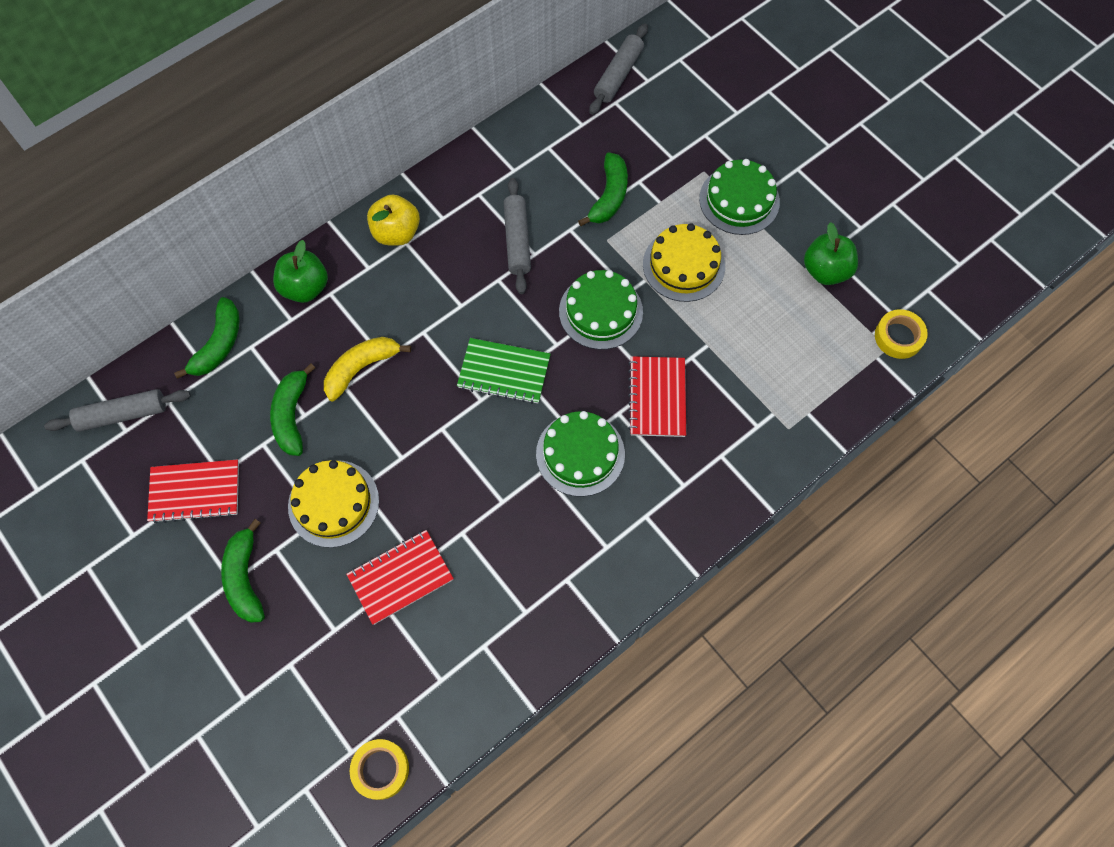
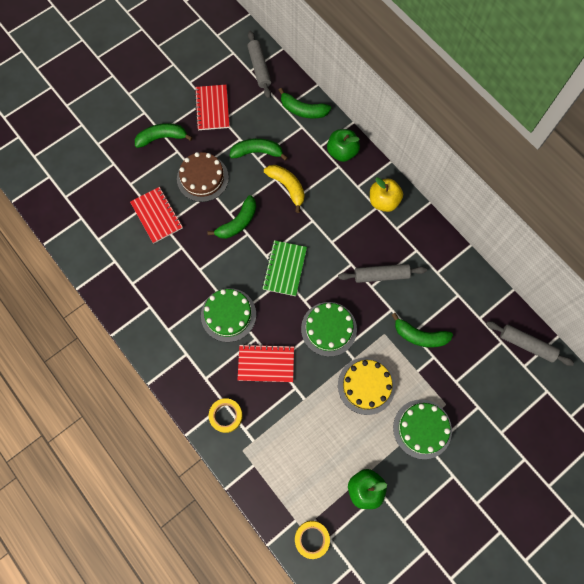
camera: 90 degrees right, 5 degrees up
yellow cake [288,460,379,548] -> brown cake [177,152,229,202]
yellow tape [350,739,409,800] -> yellow tape moved to [209,398,243,433]
none -> green banana [207,195,256,239]

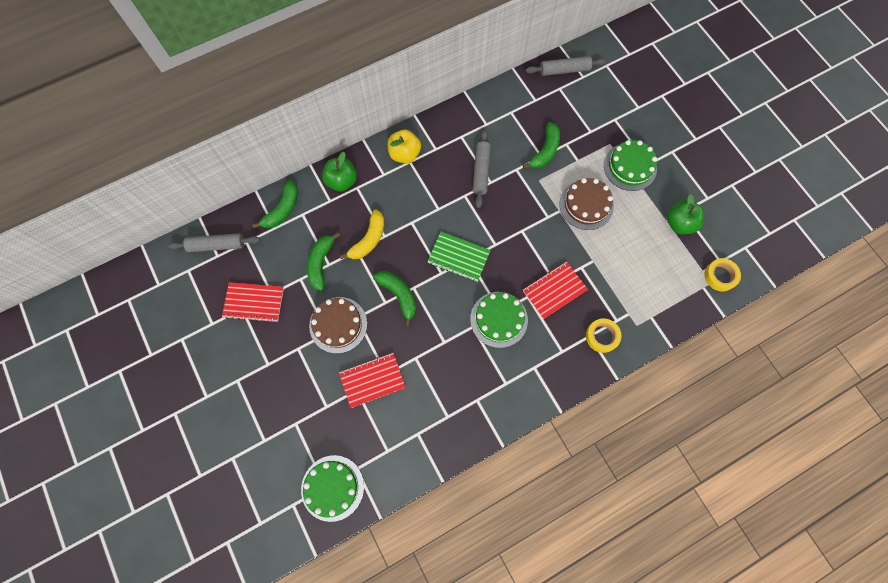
camera: 80 degrees left, 0 degrees up
green banana [135,123,193,148] -> none
red notebook [238,344,294,382] -> red notebook turned 45 degrees clockwise [523,262,588,319]
yellow banana [264,165,305,213] -> yellow banana turned 150 degrees clockwise [340,210,384,259]
green cake [301,302,357,357] -> green cake moved to [301,455,364,522]
yellow cake [338,357,395,415] -> brown cake [559,178,614,230]
grey rolling pin [486,321,574,366] -> grey rolling pin turned 45 degrees clockwise [526,56,607,76]

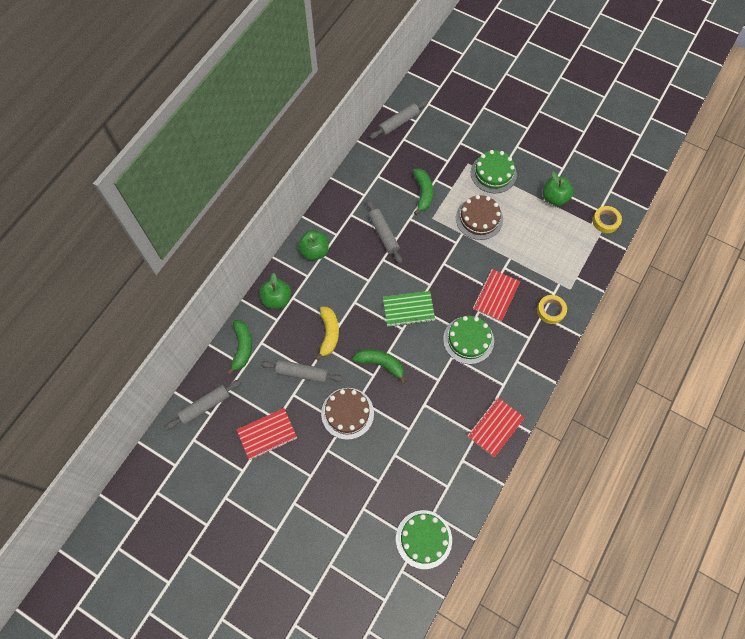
camera: 30 degrees left, 5 degrees down
green banana [307,232,340,291] -> grey rolling pin [260,360,343,383]
red notebook [339,353,406,408] -> red notebook moved to [467,397,525,457]
yellow apple [388,130,421,163] -> green apple [298,230,328,261]

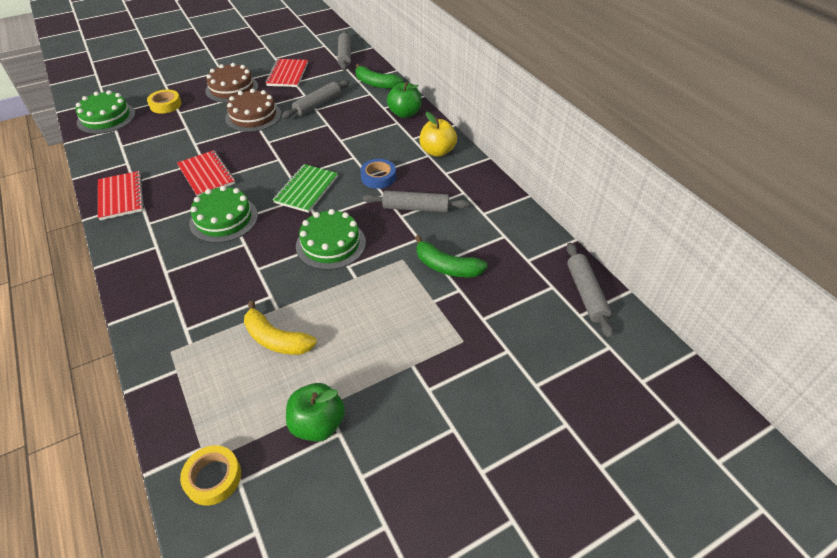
camera: 120 degrees right, 20 degrees down
green apple [298,230,328,261] -> yellow apple [419,111,457,157]
yellow banana [315,306,339,361] -> yellow banana moved to [244,301,317,355]
green banana [352,349,406,384] -> none
brown cake [456,195,503,240] -> brown cake moved to [205,63,258,103]
green cake [471,150,517,193] -> green cake moved to [296,209,366,270]
red notebook [473,269,520,321] -> red notebook moved to [177,150,235,197]
yellow tape [537,295,567,324] -> yellow tape moved to [147,89,181,114]
none -> blue tape [360,159,396,189]

